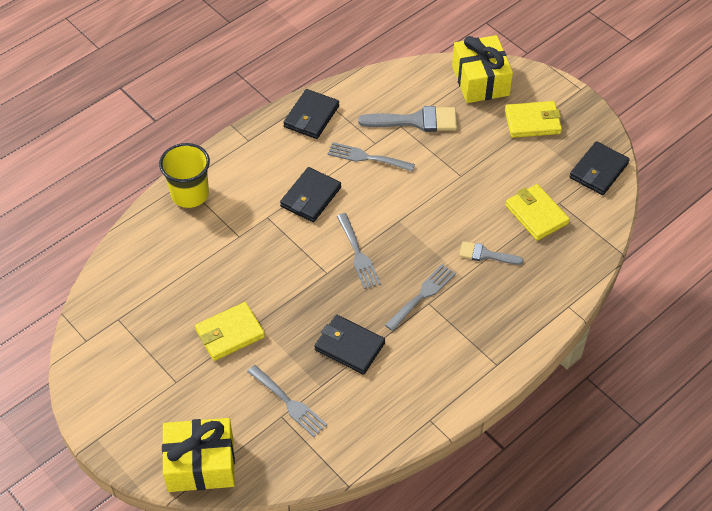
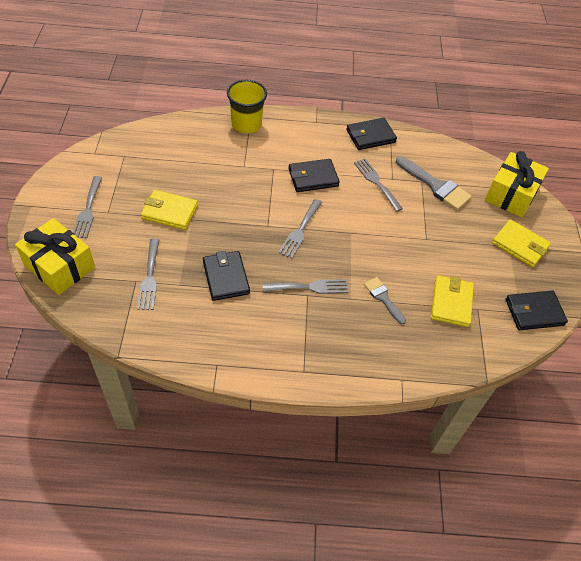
camera: 40 degrees right, 0 degrees up
none -> grey fork [73,176,102,238]

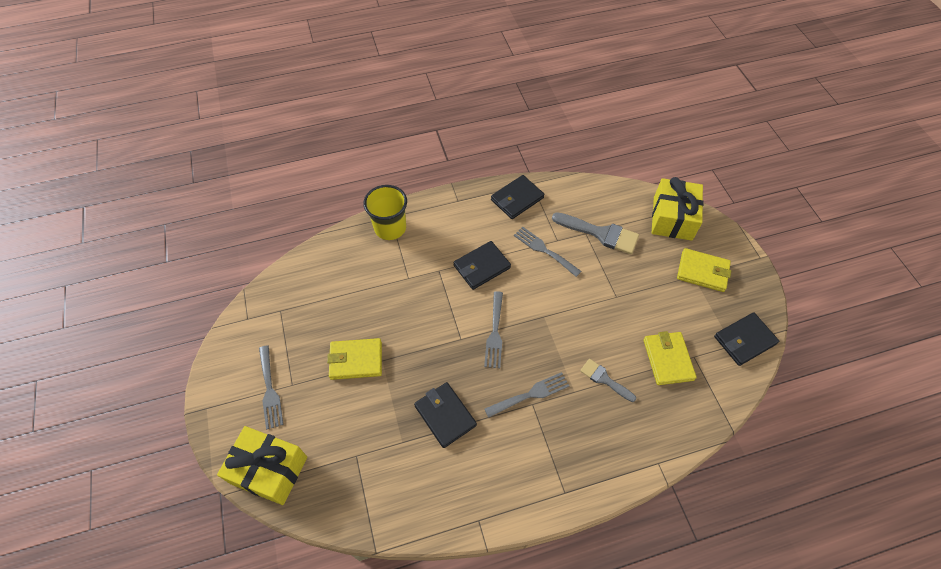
camera: 15 degrees left, 5 degrees up
grey fork [137,239,160,310] -> none

